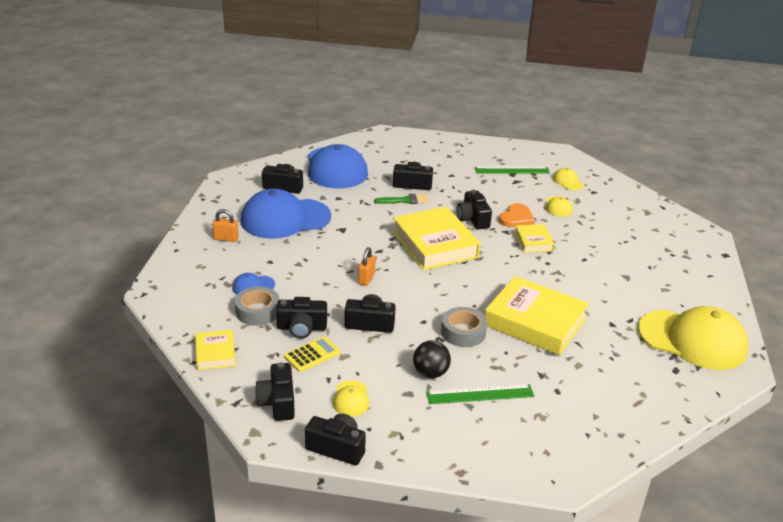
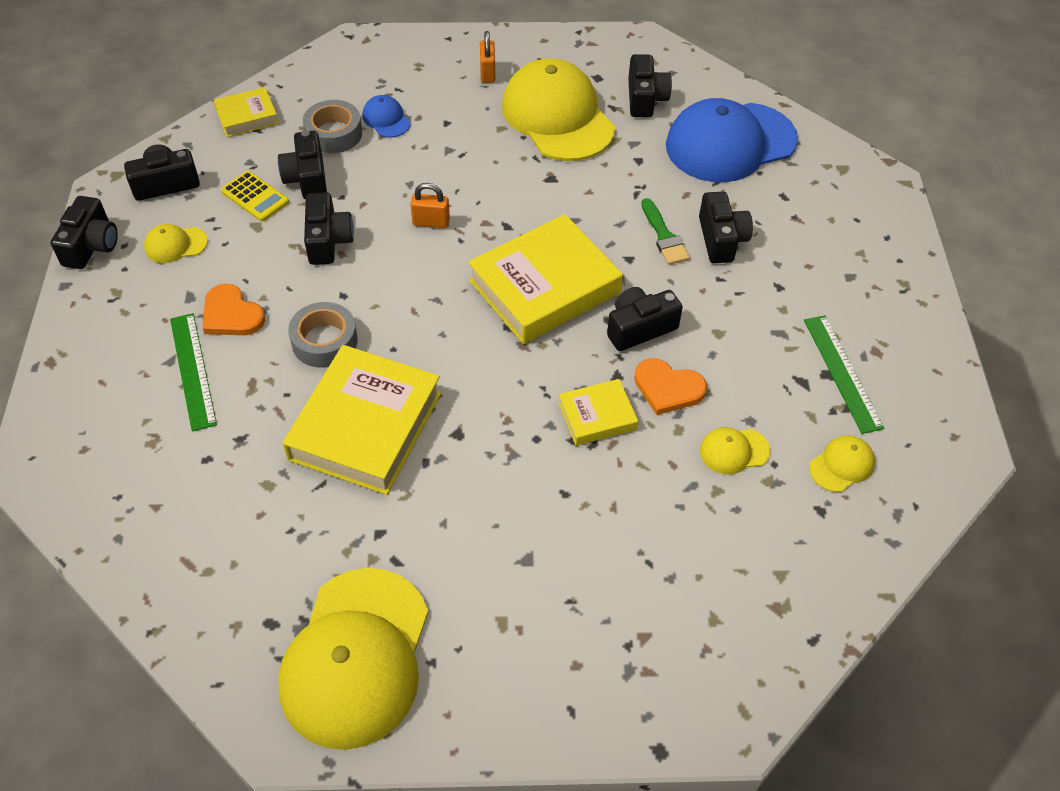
camera: 80 degrees right, 20 degrees up
blue cap [241,189,331,239] -> yellow cap [502,58,615,161]
black ball [413,340,451,378] -> orange heart [203,284,265,335]

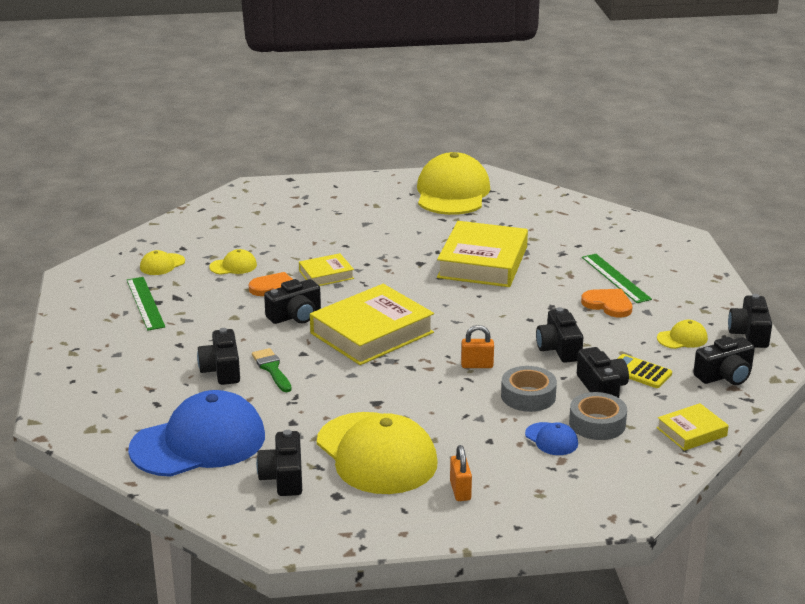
camera: 175 degrees right, 25 degrees down
grey tape [288,302,358,368] -> grey tape moved to [501,366,557,412]

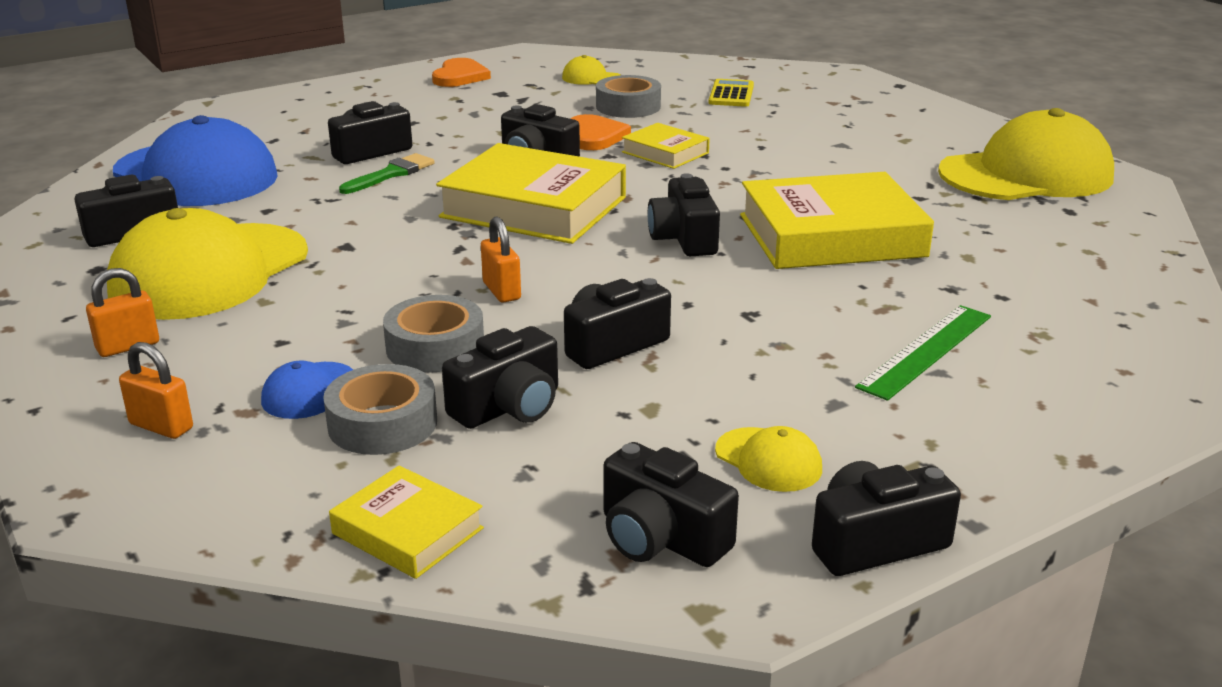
camera: 65 degrees right, 0 degrees up
green ruler [127,277,165,331] -> none
yellow cap [209,249,257,275] -> grey tape [596,75,661,118]
orange heart [581,289,633,318] -> orange heart moved to [432,58,491,87]
yellow calculator [617,354,672,388] -> yellow calculator moved to [708,79,754,107]
none -> orange padlock [119,342,193,439]
none -> black camera [648,173,720,256]

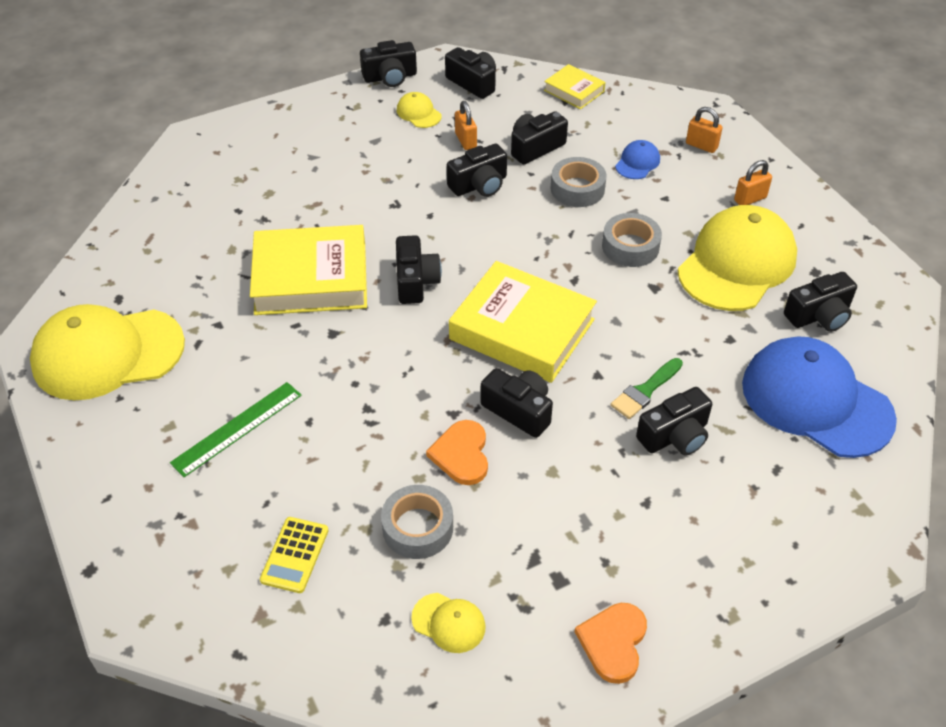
camera: 175 degrees left, 20 degrees up
grey tape [323,364,437,455] -> grey tape moved to [602,213,662,267]
orange padlock [481,217,521,303] -> orange padlock moved to [455,101,477,150]
yellow book [622,123,710,169] -> none
green ruler [855,305,991,401] -> green ruler moved to [170,382,302,477]

